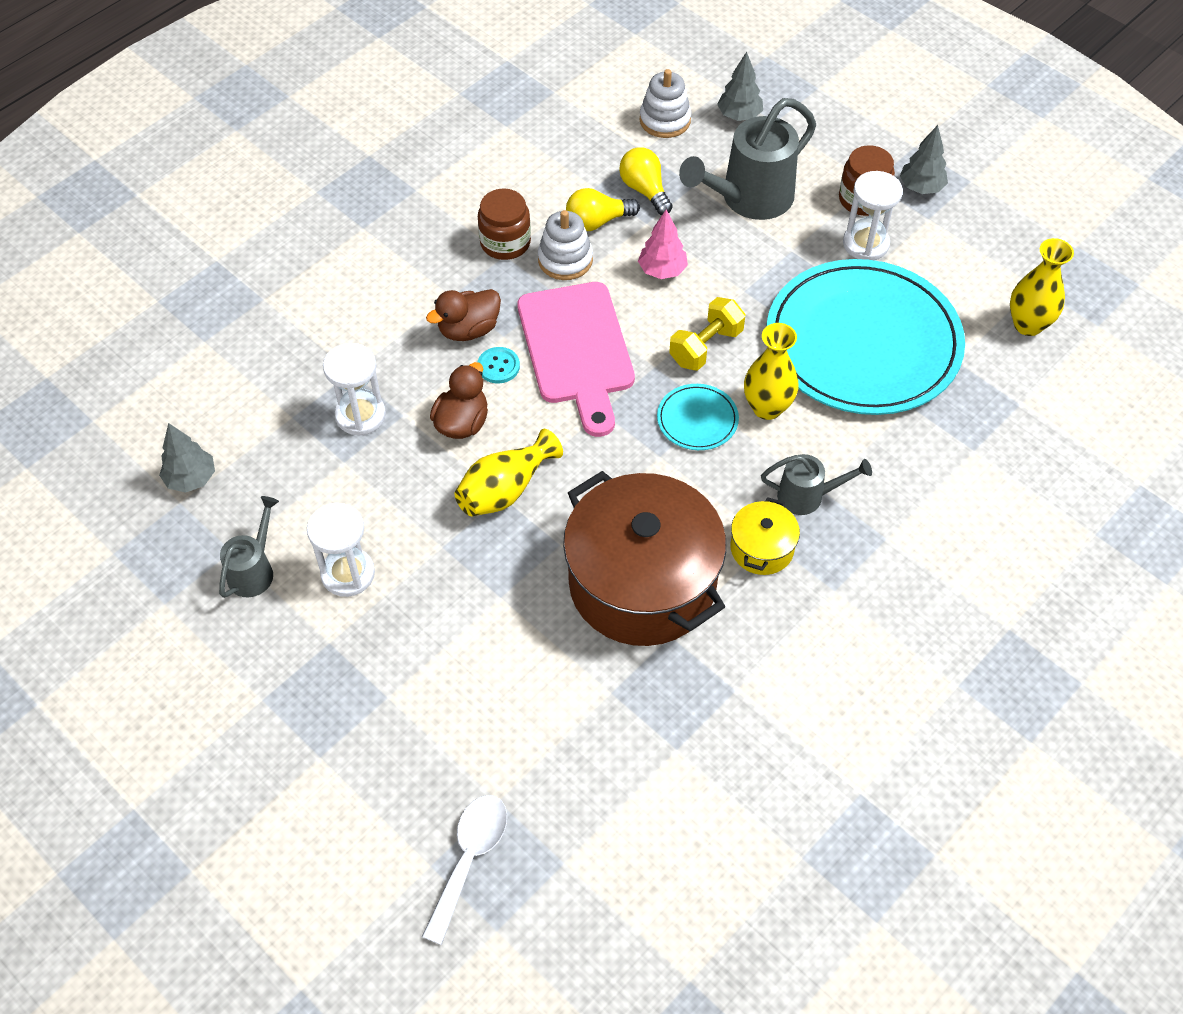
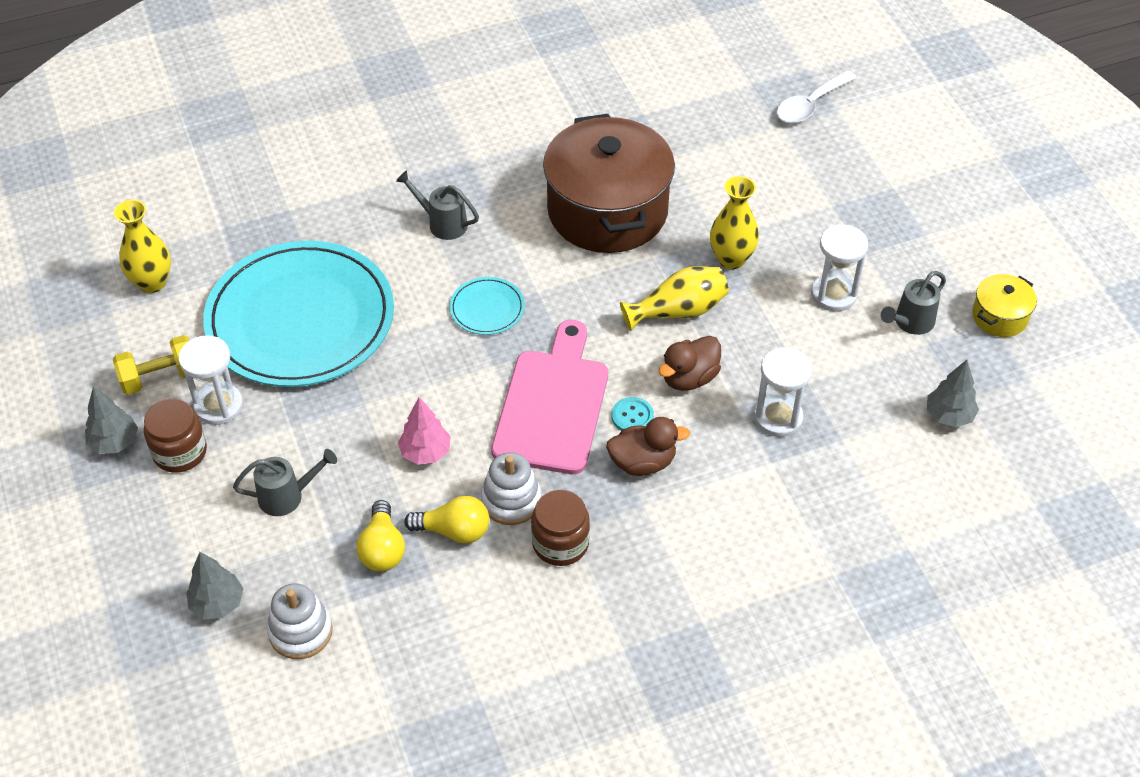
camera: 155 degrees left, 5 degrees down
yellow dumbbell [669,297,745,371] -> yellow dumbbell moved to [113,335,190,395]
grey watering can [679,98,816,220] -> grey watering can [233,449,337,516], size x0.54
yellow pot [731,497,800,575] -> yellow pot moved to [972,274,1037,337]
yellow vase [744,323,799,420] -> yellow vase moved to [710,176,759,269]

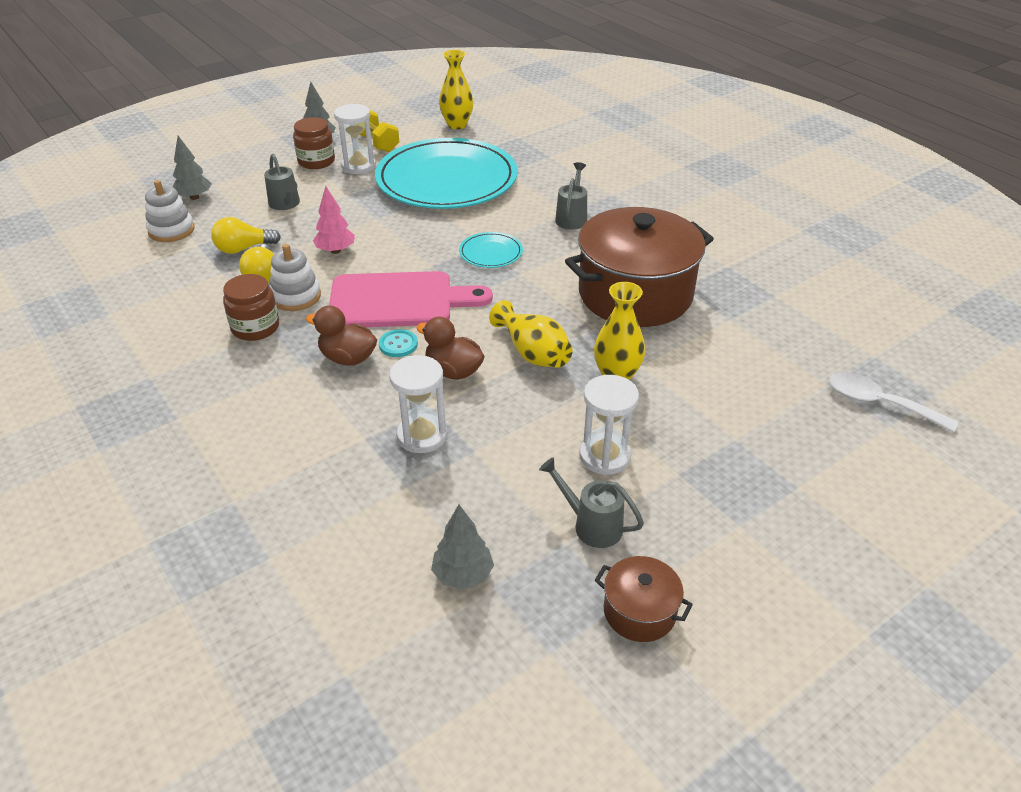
camera: 75 degrees right, 10 degrees down
brown duck [606,417,690,476] -> brown duck turned 135 degrees clockwise [306,305,377,365]
yellow pot [972,274,1037,337] -> brown pot [595,556,693,642]

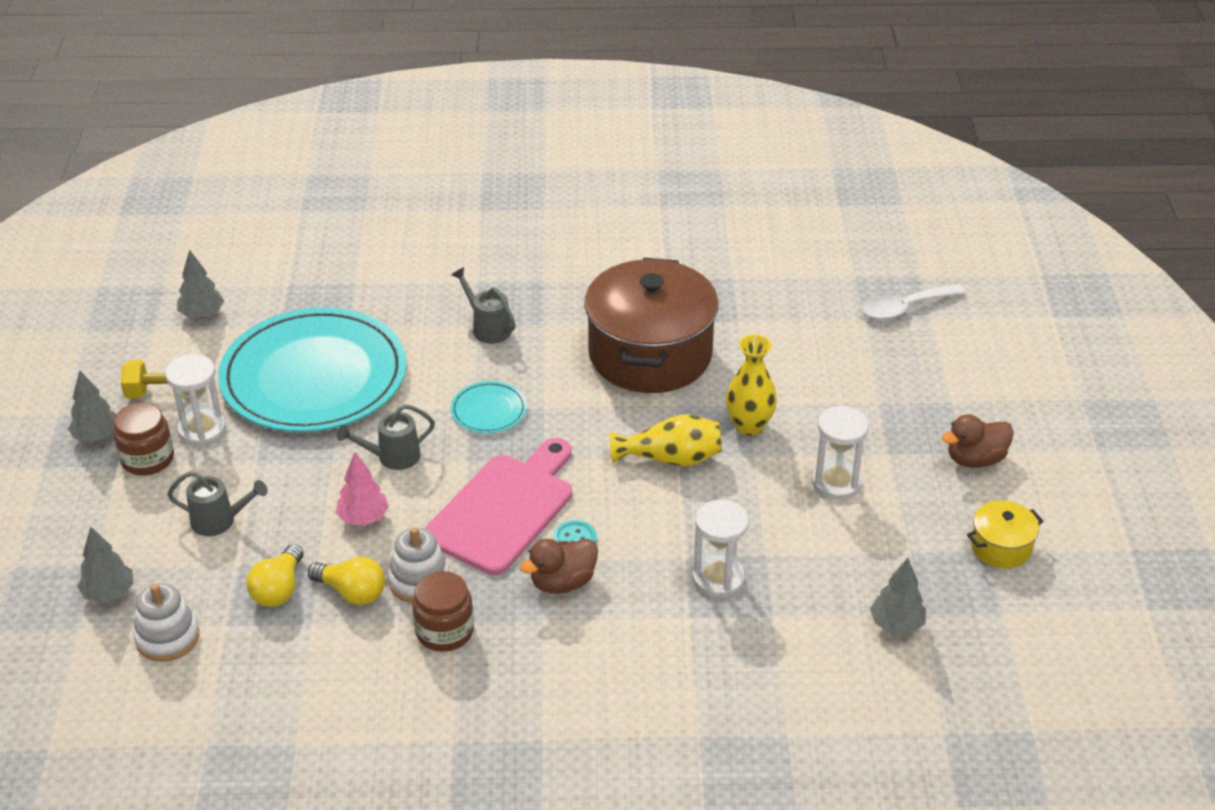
camera: 55 degrees left, 0 degrees up
brown duck [416,317,485,380] -> brown duck moved to [942,414,1014,468]
yellow vase [439,50,473,129] -> grey tree [177,249,224,318]
grey watering can [539,457,644,548] -> grey watering can moved to [337,404,435,470]
brown pot [595,556,693,642] -> yellow pot [967,500,1043,569]

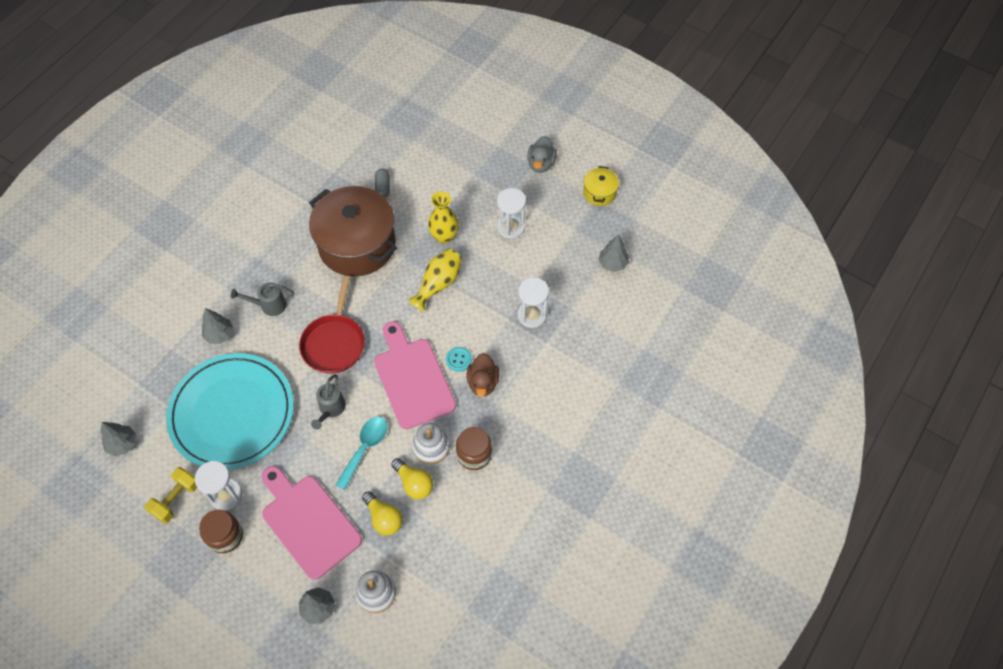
camera: 55 degrees left, 20 degrees up
grey tree [68,371,116,442] -> grey tree moved to [202,308,234,344]
grey watering can [167,471,268,536] -> pink cutting board [262,466,362,580]
yellow light bulb [308,556,385,605] -> yellow light bulb turned 75 degrees clockwise [391,458,433,499]
pink tree [336,452,389,526] -> turquoise spoon [335,417,387,490]
turquoise plate [451,381,527,433] -> red pan [299,277,365,374]
white spoon [863,284,966,320] -> none
brown duck [942,414,1014,468] -> grey duck [527,136,557,173]
none -> grey capsule [375,168,390,198]

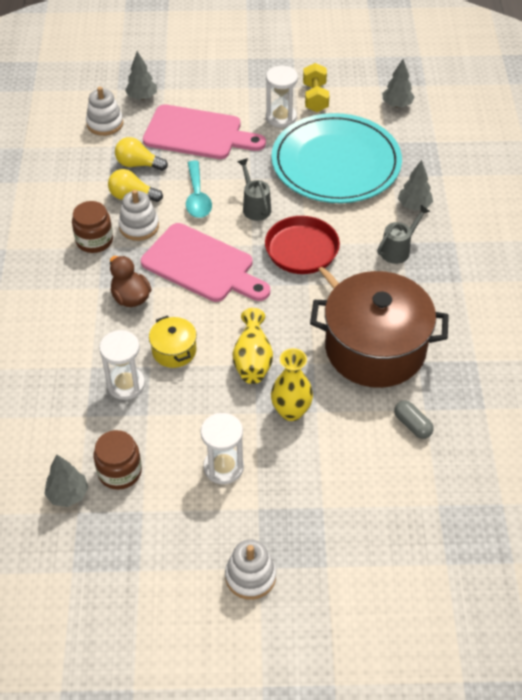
camera: 145 degrees right, 10 degrees down
brown jar [199,510,243,553] -> brown jar moved to [94,430,142,490]
turquoise button [446,347,472,372] -> none
grey duck [527,136,557,173] -> white stacking toy [225,539,276,600]
yellow pot [583,166,619,206] -> yellow pot moved to [149,315,197,368]

